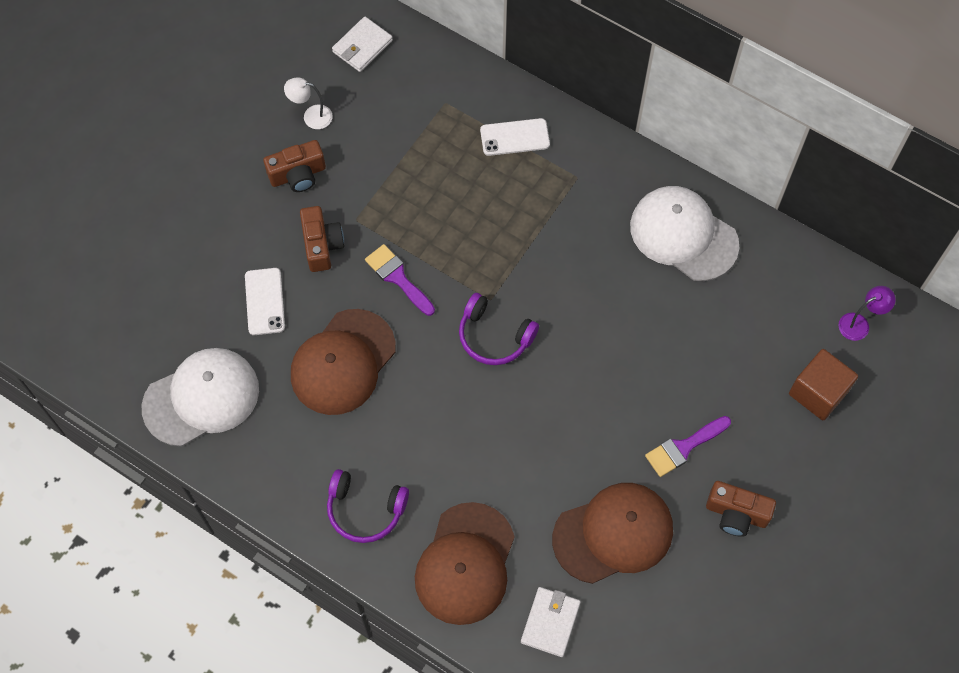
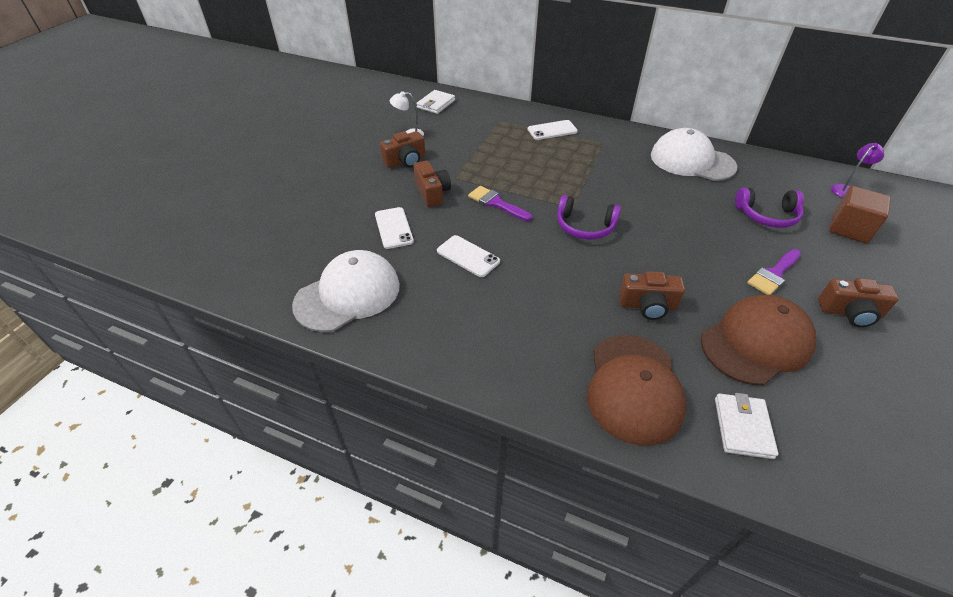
camera: 10 degrees left, 20 degrees down
brown cap [291,309,396,415] -> white phone [437,235,500,277]
purple headphones [327,469,409,543] -> purple headphones moved to [735,188,804,228]
none -> brown camera [619,271,685,320]

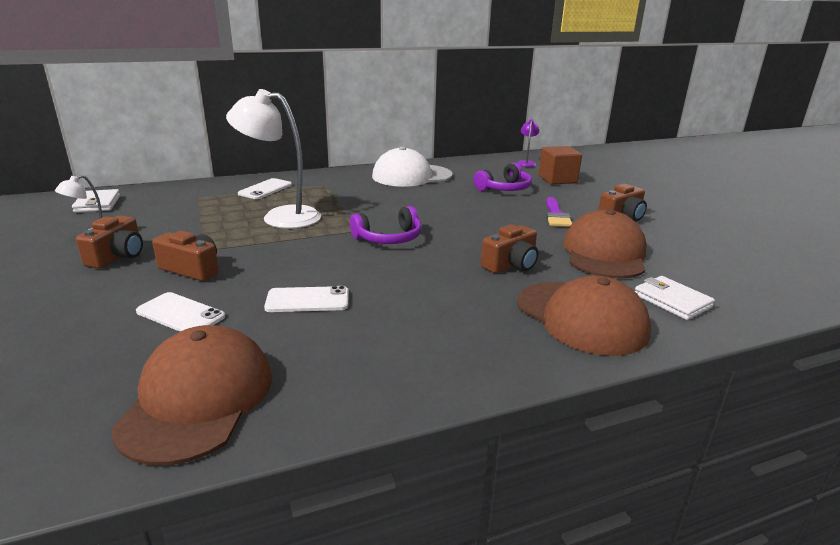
camera: 45 degrees left, 20 degrees down
white cap [292,250,400,332] -> brown cap [111,325,272,465]
purple brush [468,186,532,221] -> none
none -> white lamp [226,89,321,229]

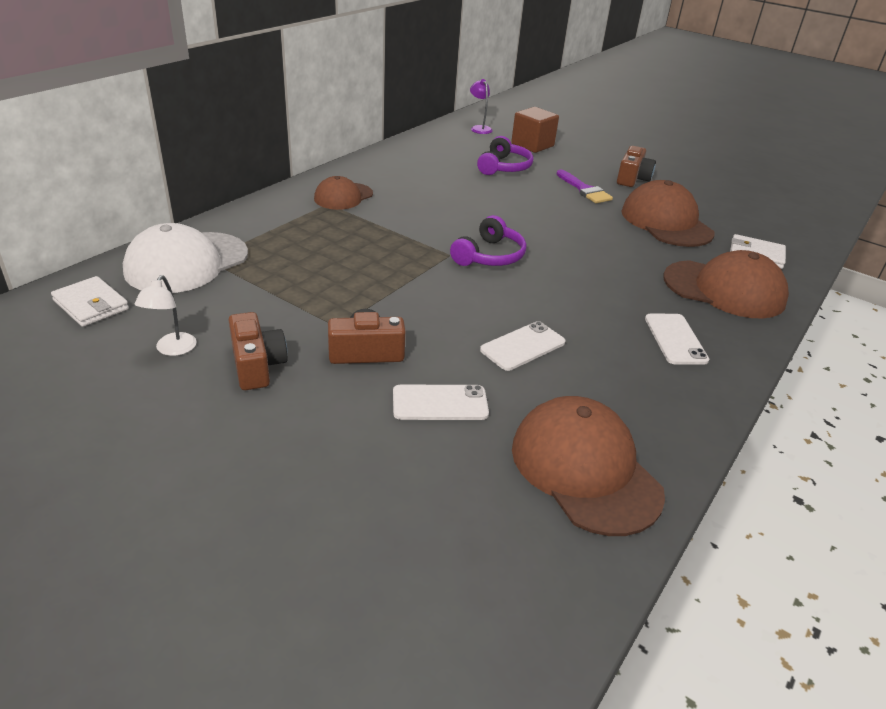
camera: 35 degrees left, 10 degrees up
white lamp [226,89,321,229] -> none
white phone [238,178,292,199] -> white phone moved to [645,313,709,365]
white cap [372,146,453,187] -> white cap moved to [123,223,248,293]
brown camera [481,224,538,273] -> none
none -> brown cap [314,176,373,210]

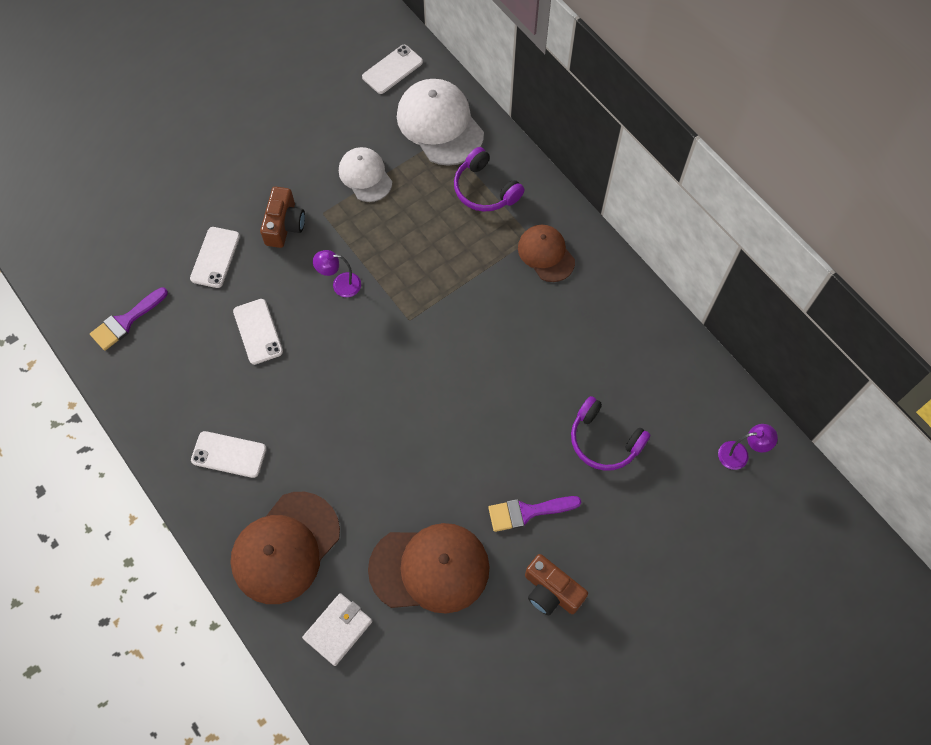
camera: 110 degrees right, 30 degrees up
white wallet [51,276,129,327] -> white phone [362,45,423,94]
white lamp [135,275,196,356] -> none
brown camera [229,312,288,390] -> none
purple headphones [450,215,526,266] -> purple headphones moved to [454,147,524,212]
brown cube [511,107,559,153] -> none
brown cap [512,396,665,536] -> purple brush [90,287,168,351]
none -> purple lamp [313,250,361,297]
none -> white cap [339,147,392,202]

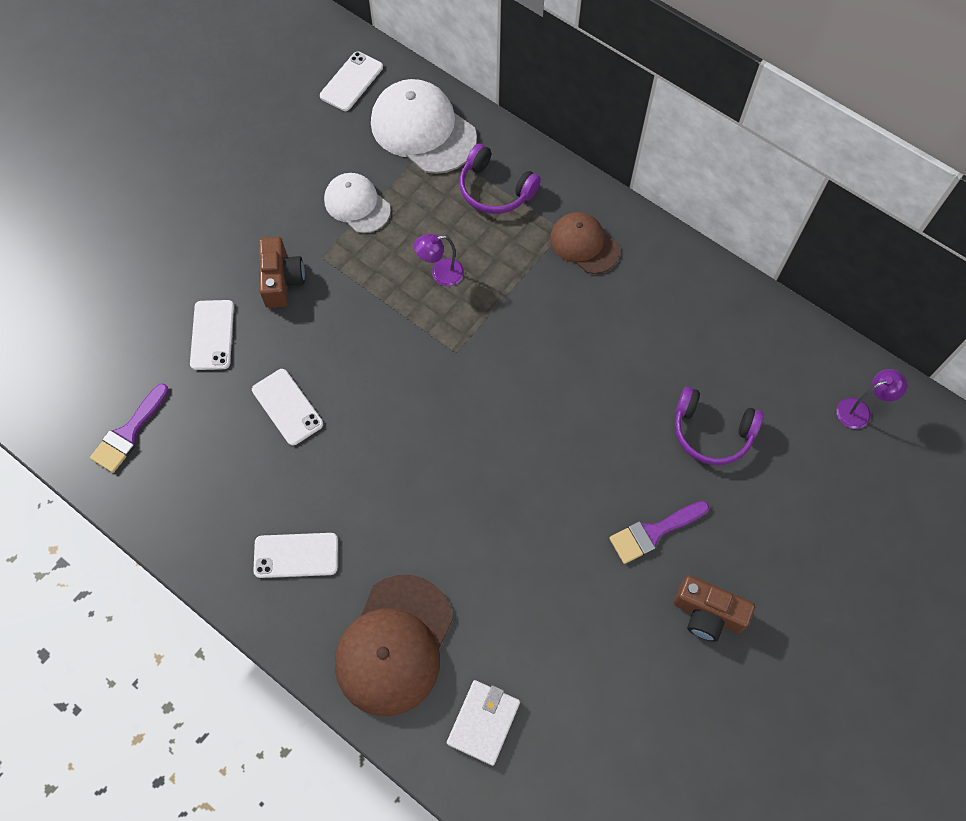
camera: 15 degrees left, 0 degrees up
purple lamp [313,250,361,297] -> purple lamp moved to [414,234,464,286]
brown cap [368,523,490,613] -> none

